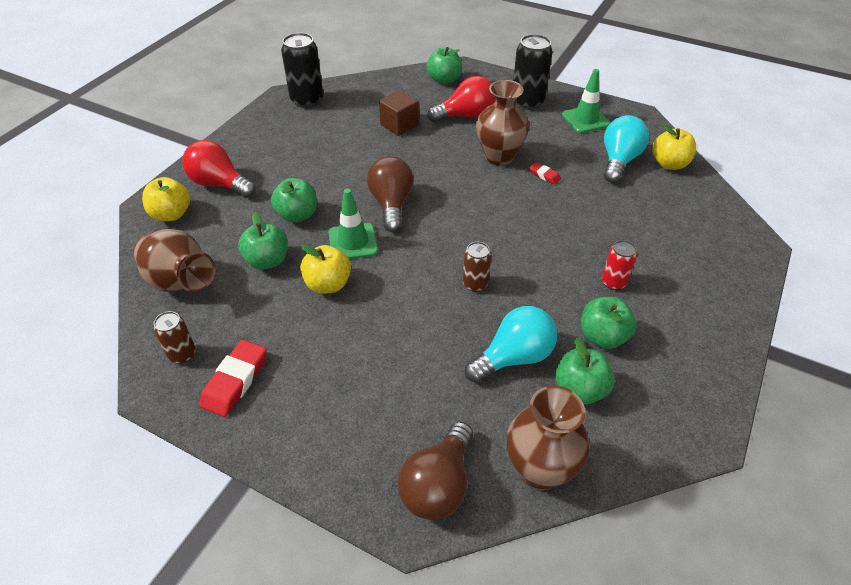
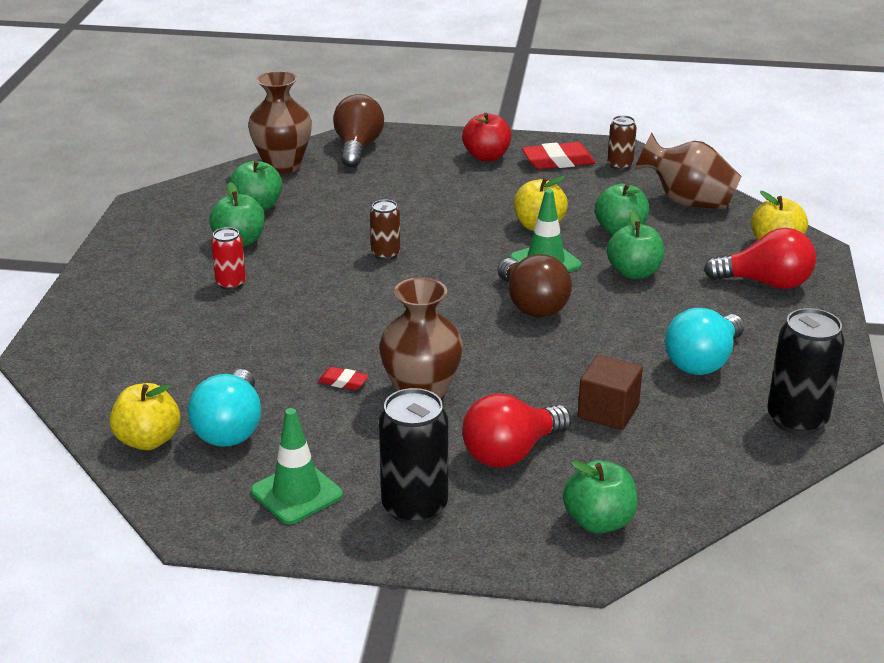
camera: 160 degrees right, 15 degrees down
red eraser [199,340,267,417] -> red eraser turned 75 degrees clockwise [522,142,595,169]
turquoise light bulb [465,306,557,383] -> turquoise light bulb moved to [665,308,744,375]
none -> red apple [462,112,512,162]

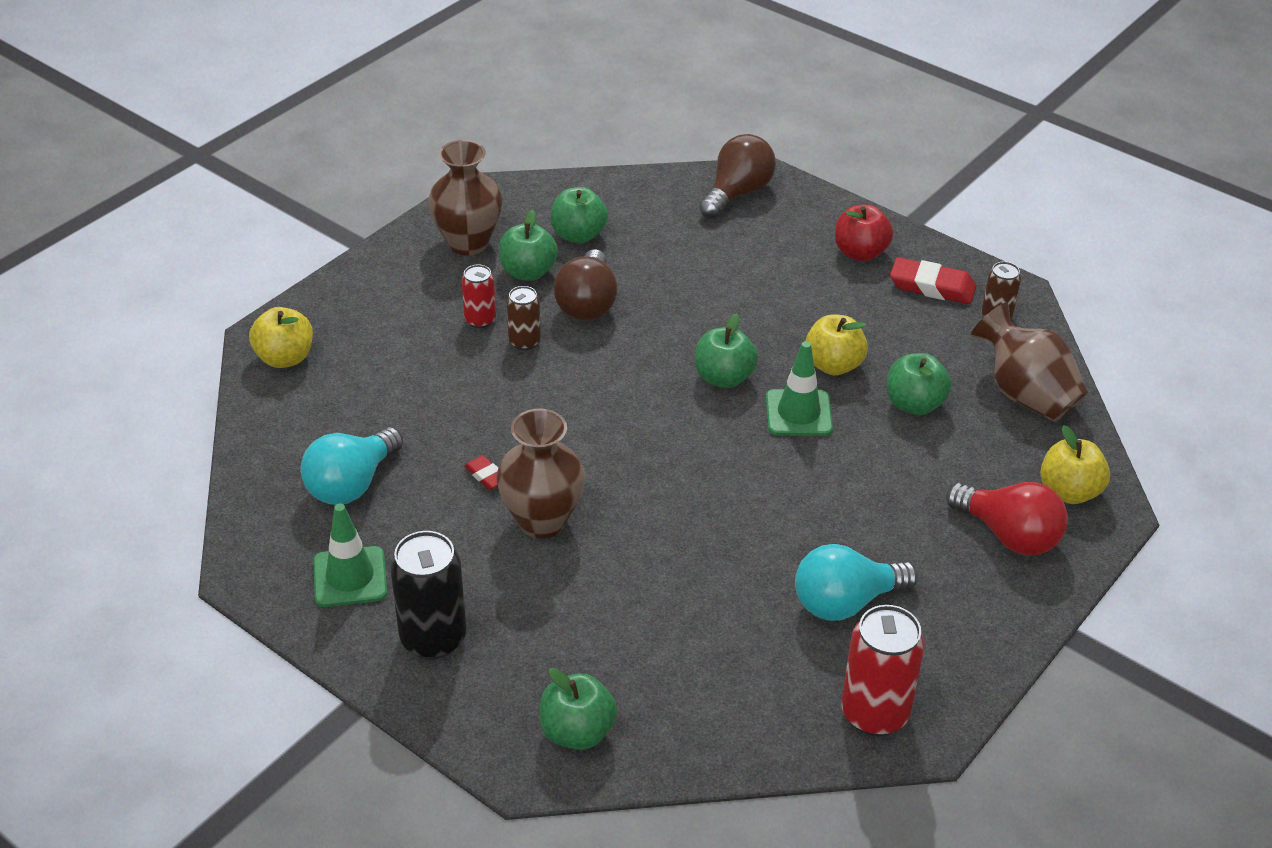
camera: 30 degrees right, 10 degrees up
yellow apple [110,383,180,450] -> yellow apple moved to [249,307,313,368]
brown vase [248,71,312,174] -> brown vase moved to [428,140,502,255]
brown can [370,199,400,260] -> brown can moved to [507,286,541,351]
red light bulb [462,393,571,468] -> none
brown light bulb [498,254,572,317] -> brown light bulb moved to [553,249,618,321]
brown cube [578,354,643,430] -> none
green apple [607,211,664,279] -> green apple moved to [695,313,758,388]
black can [767,308,845,435] -> red can [841,605,925,736]

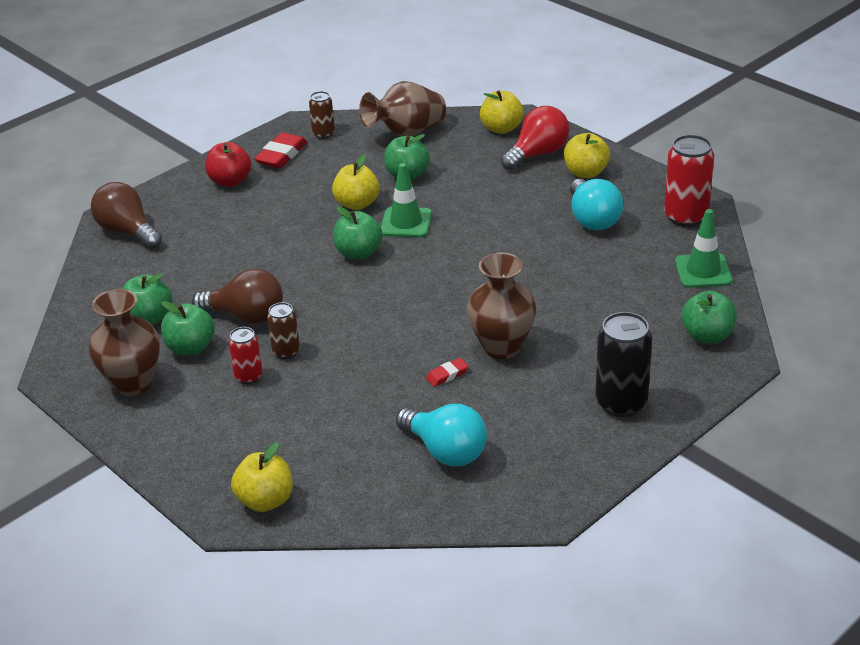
camera: 80 degrees left, 5 degrees down
green traffic cone [313,503,387,607] -> green traffic cone moved to [675,209,733,288]
none -> yellow apple [564,133,610,178]

